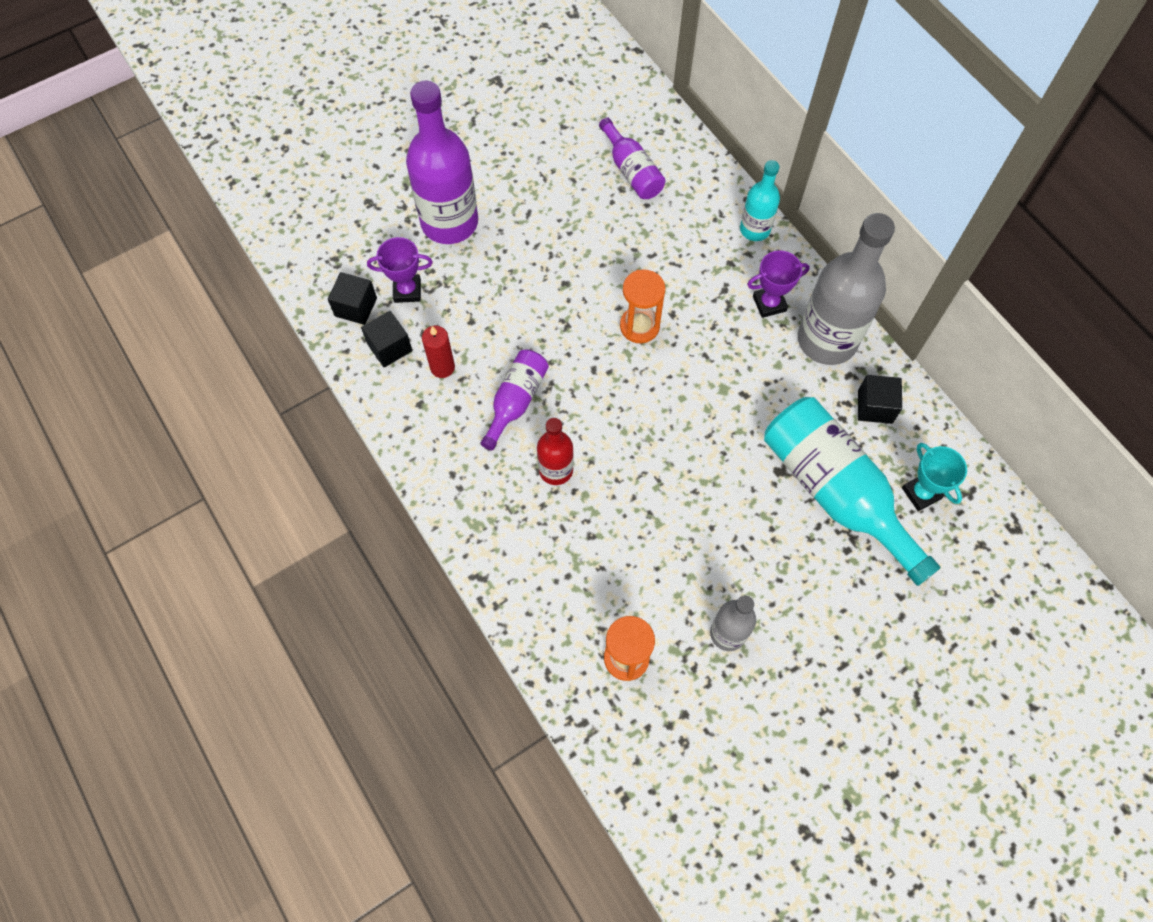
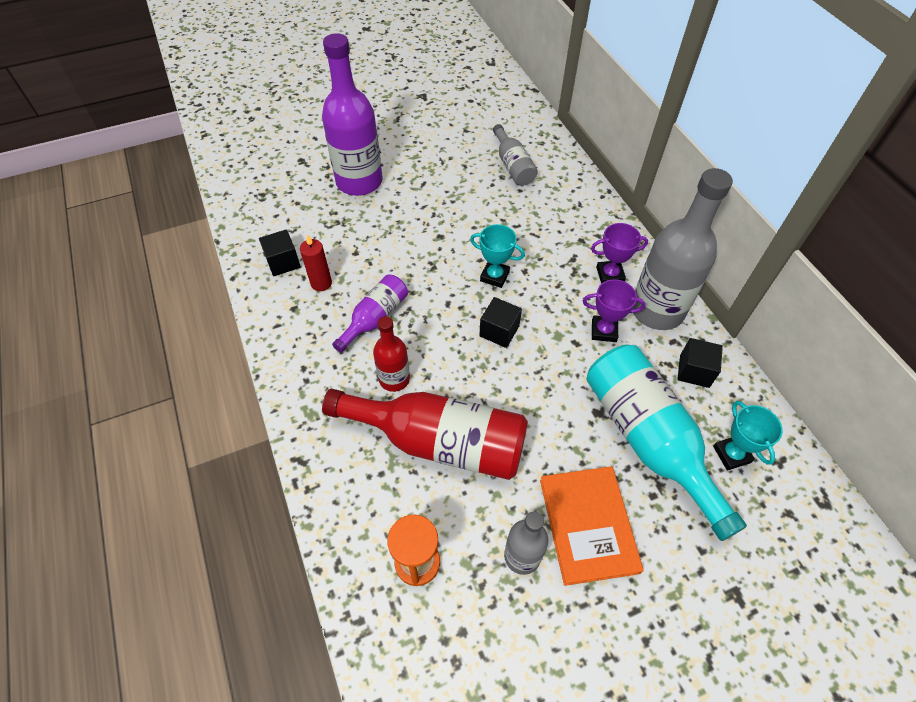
camera: 10 degrees right, 10 degrees down
black cube [328,272,377,325] -> black cube moved to [479,297,522,348]
purple trophy [367,237,433,303] -> purple trophy moved to [583,279,645,342]
purple bottle [599,117,665,199] -> grey bottle [493,124,538,186]
orange hourglass [620,269,665,343] -> turquoise trophy [470,224,525,288]
turquoise bottle [740,160,780,241] -> none
none -> red bottle [322,389,528,480]
none -> orange book [540,466,644,586]

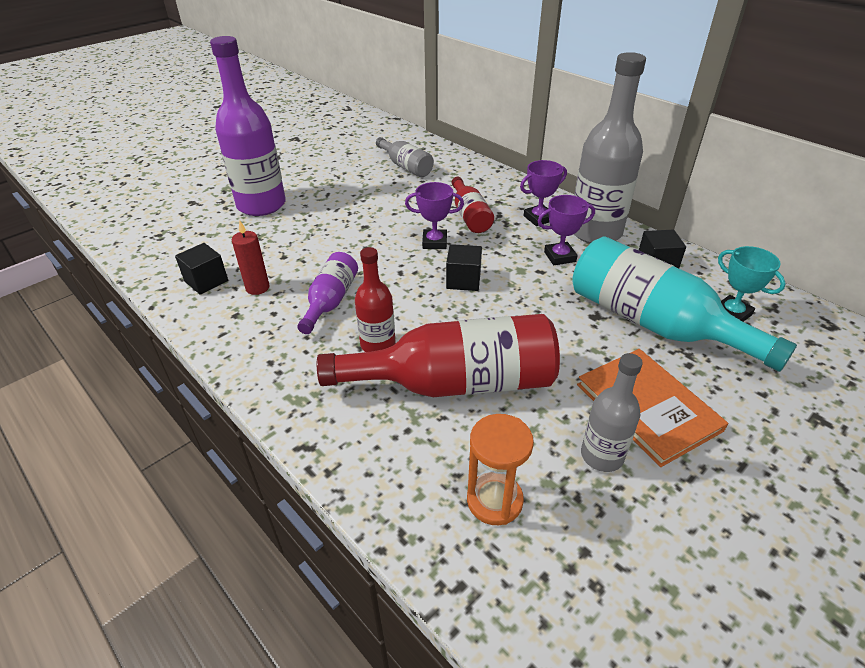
camera: 20 degrees left, 15 degrees down
turquoise trophy [470,224,525,288] -> purple trophy [405,182,464,249]
none -> red bottle [452,177,494,233]

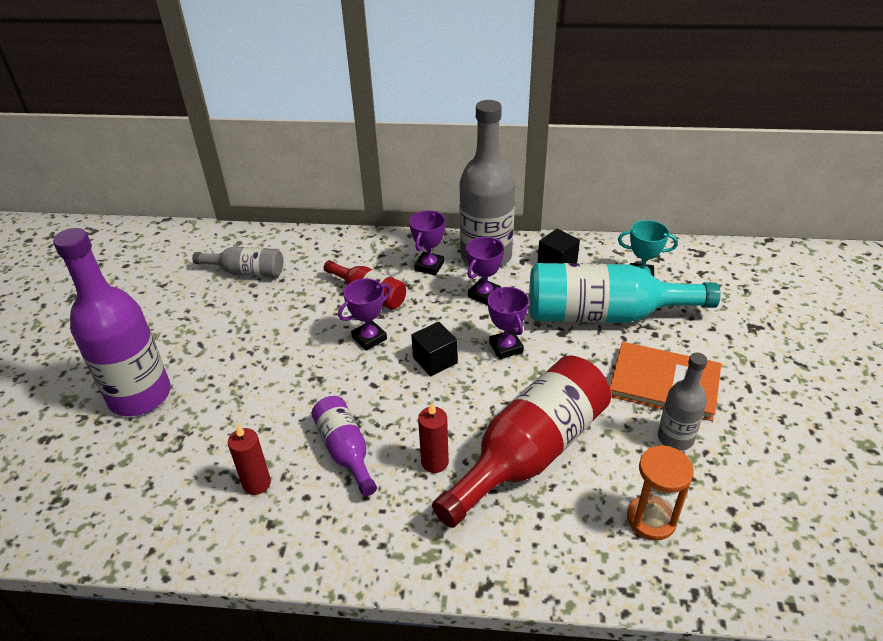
camera: 40 degrees left, 0 degrees up
black cube [175,243,228,295] -> none
red bottle [355,247,396,352] -> red candle [418,402,449,473]
none -> purple trophy [488,287,529,359]

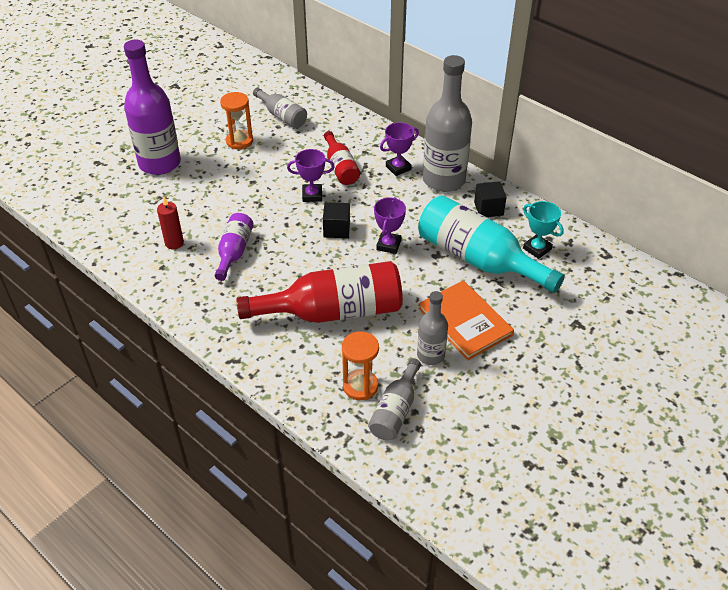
camera: 35 degrees right, 5 degrees up
red candle [418,402,449,473] -> none
purple trophy [466,237,504,305] -> none
none -> orange hourglass [220,92,253,149]
none -> grey bottle [368,358,421,440]

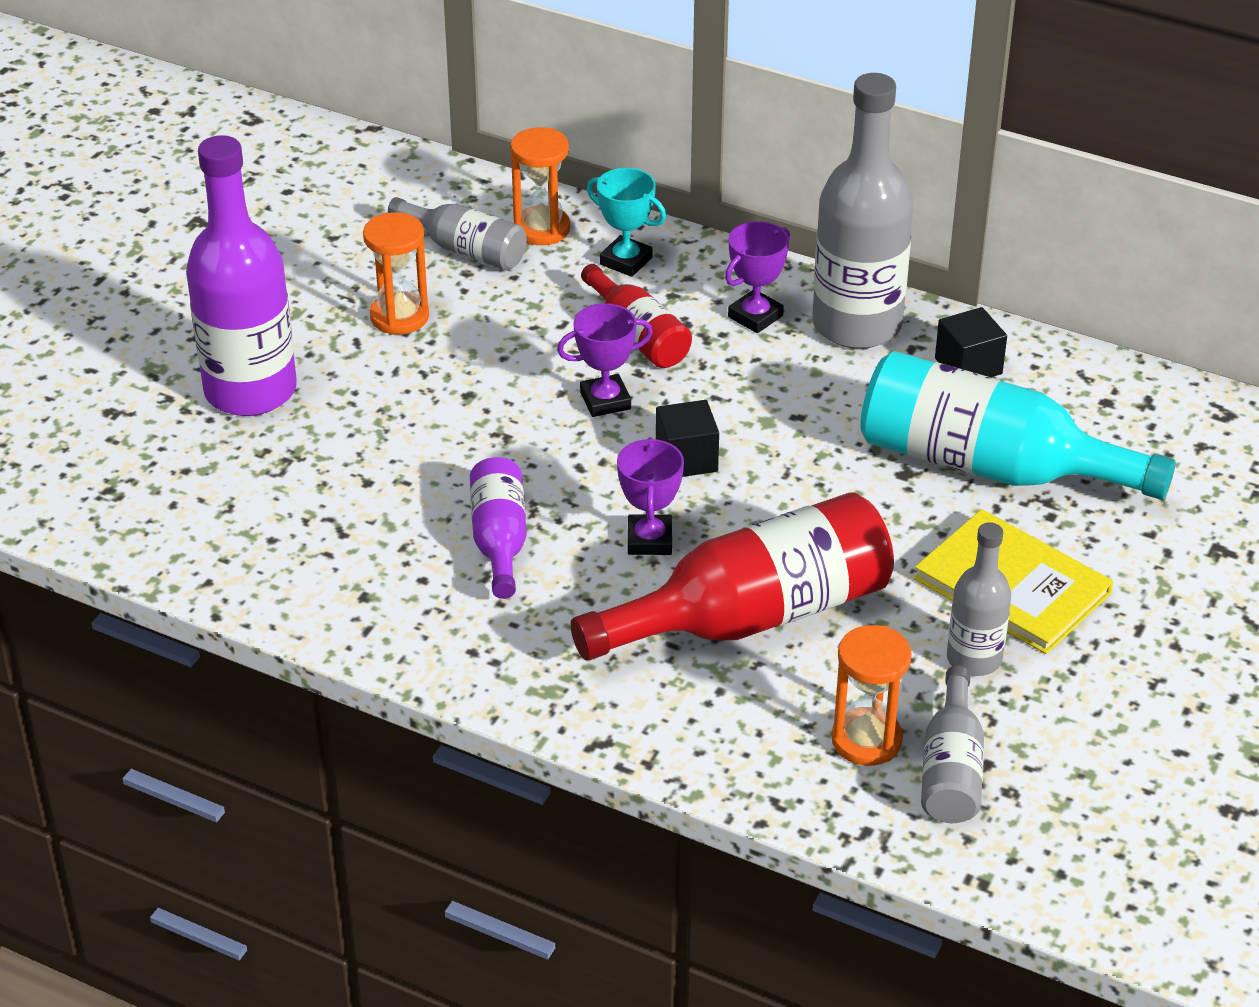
camera: 15 degrees left, 5 degrees down
red candle [157,197,184,249] -> none
purple trophy [374,197,406,254] -> purple trophy moved to [617,438,684,555]
orange book [418,280,514,360] -> yellow book [914,509,1113,654]
turquoise trophy [523,201,564,259] -> turquoise trophy moved to [587,168,666,277]
none -> orange hourglass [510,127,570,245]

